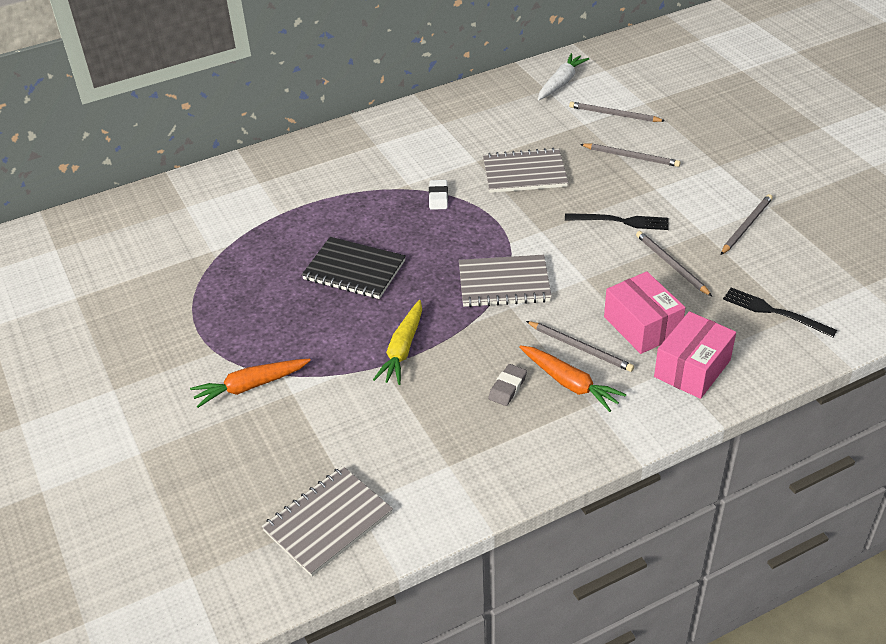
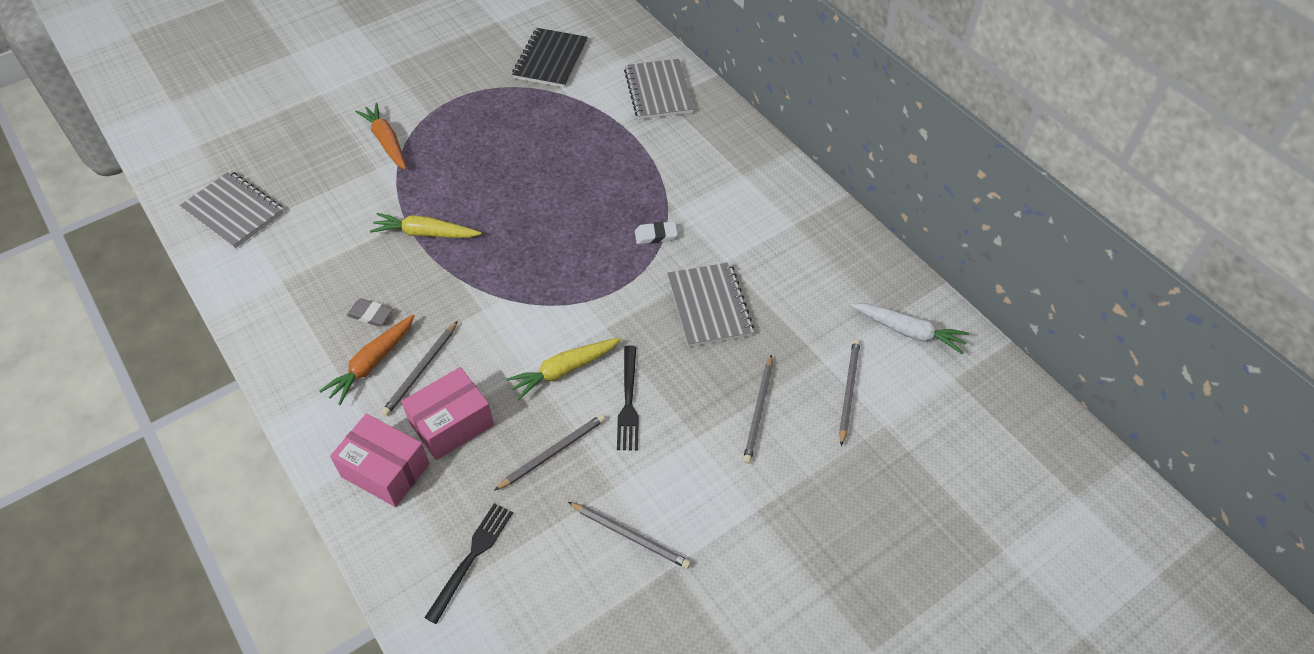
camera: 80 degrees right, 10 degrees up
black notebook [302,237,406,299] -> black notebook moved to [512,28,588,88]
grey notebook [459,255,552,307] -> grey notebook moved to [624,59,694,120]
none -> yellow carrot [506,338,621,400]

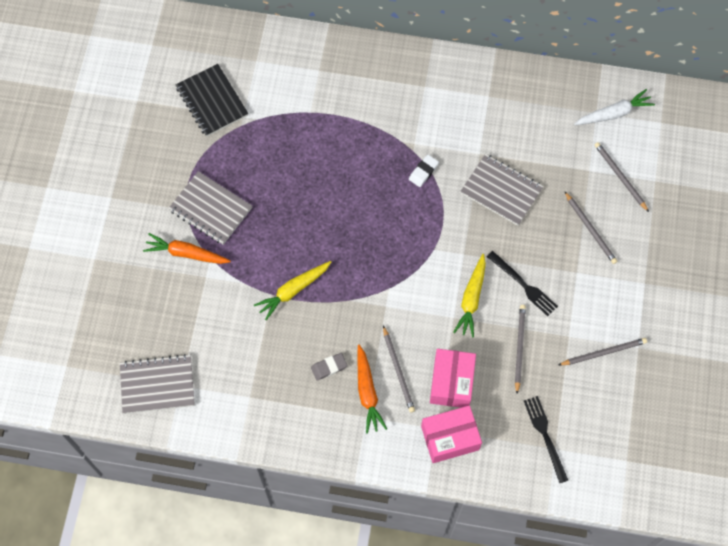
camera: 45 degrees left, 15 degrees up
grey notebook [624,59,694,120] -> grey notebook moved to [168,171,252,245]

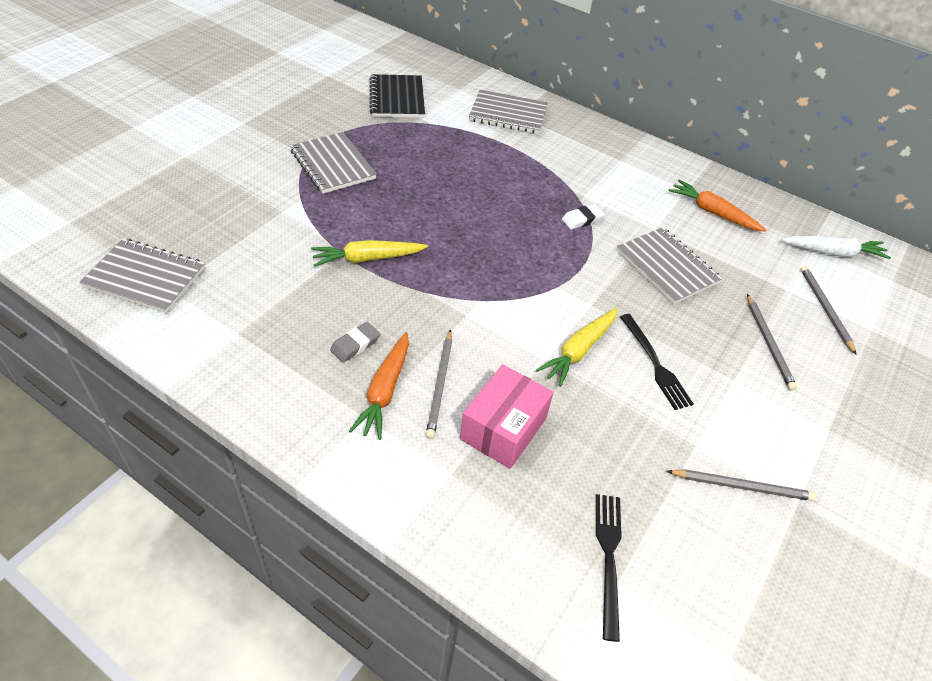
camera: 20 degrees right, 20 degrees down
orange carrot [143,233,231,264] -> orange carrot moved to [669,180,767,232]
grey eraser [311,353,347,381] -> grey eraser turned 45 degrees counterclockwise [330,322,380,363]
pink box [421,405,482,463] -> none
grey pencil [515,305,526,394] -> none
none -> grey notebook [469,90,548,134]

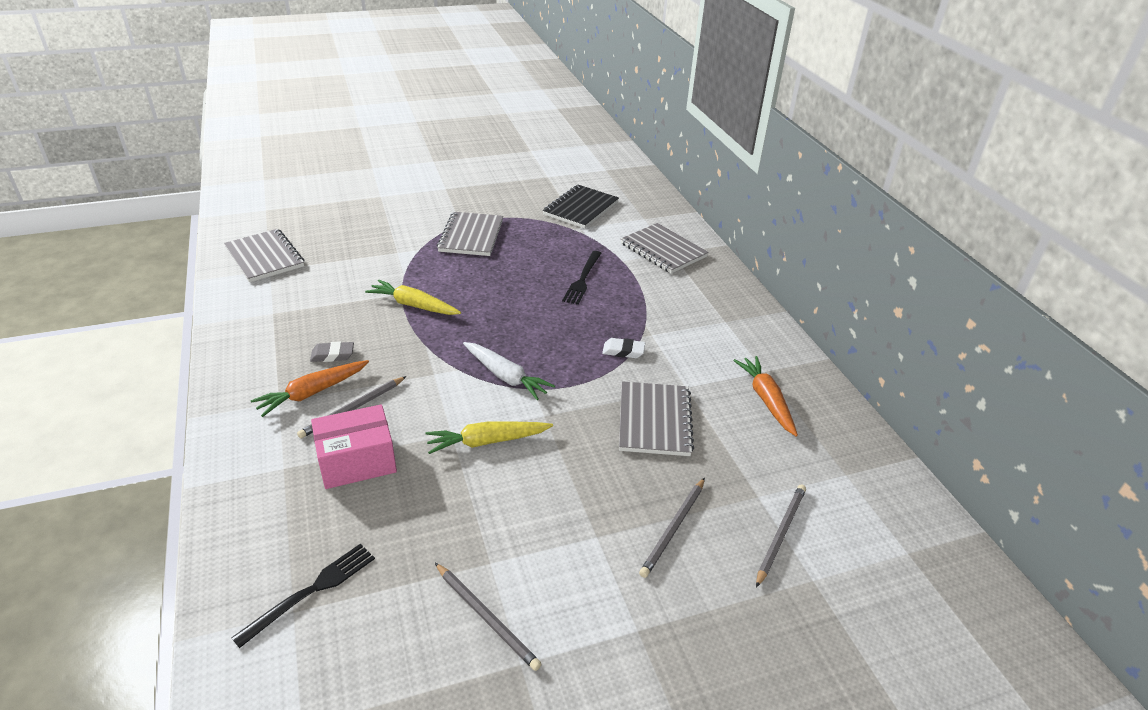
camera: 40 degrees right, 10 degrees down
black fork [620,314,694,410] -> black fork moved to [562,251,601,305]
white carrot [782,236,891,259] -> white carrot moved to [463,342,555,400]

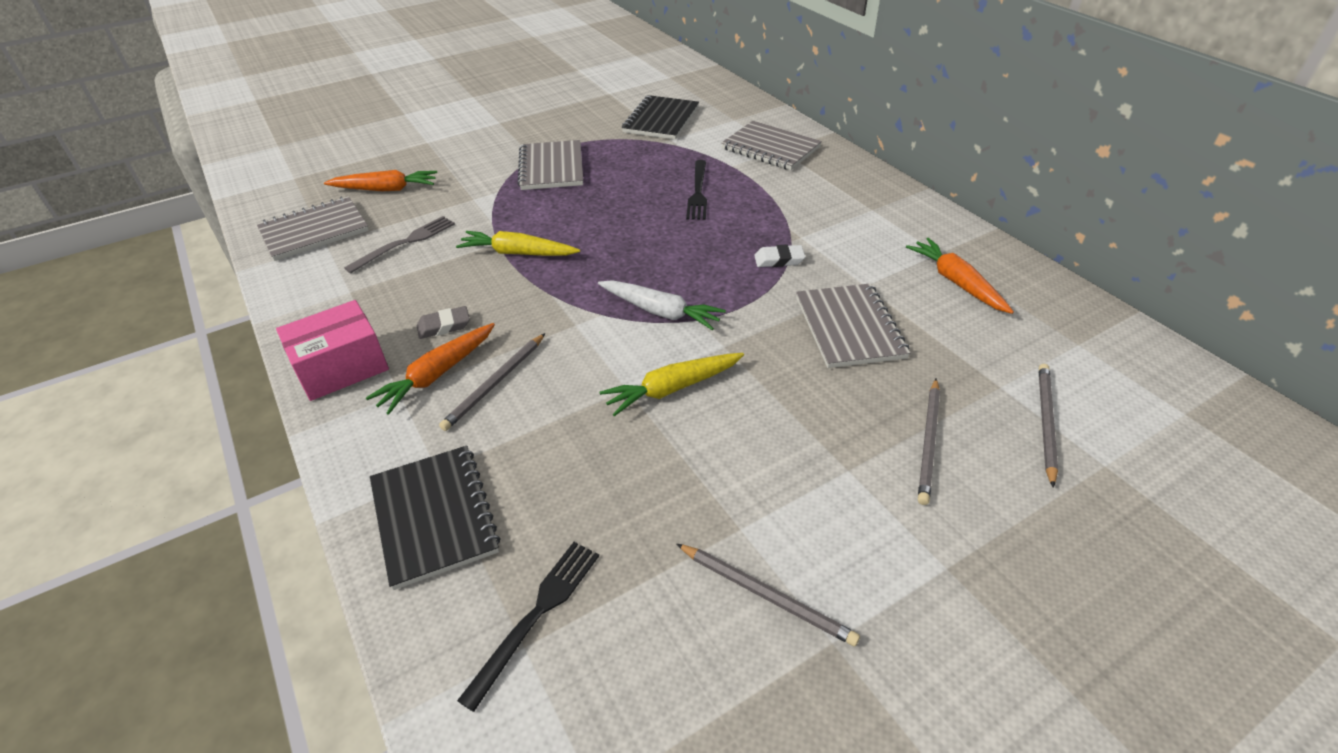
camera: 10 degrees left, 5 degrees up
grey notebook [224,229,304,282] -> grey notebook turned 75 degrees counterclockwise [257,196,369,261]
pink box [311,404,397,489] -> pink box moved to [276,300,389,401]
none -> orange carrot [324,170,437,191]
none -> grey fork [344,216,455,273]
none -> black notebook [370,446,500,590]

